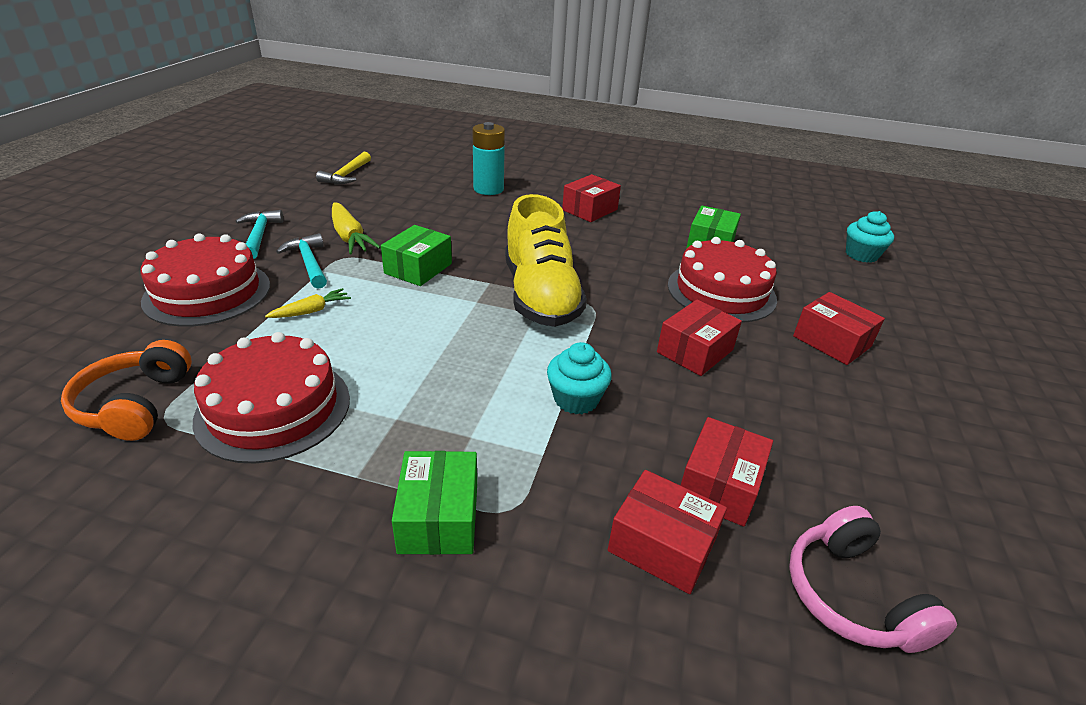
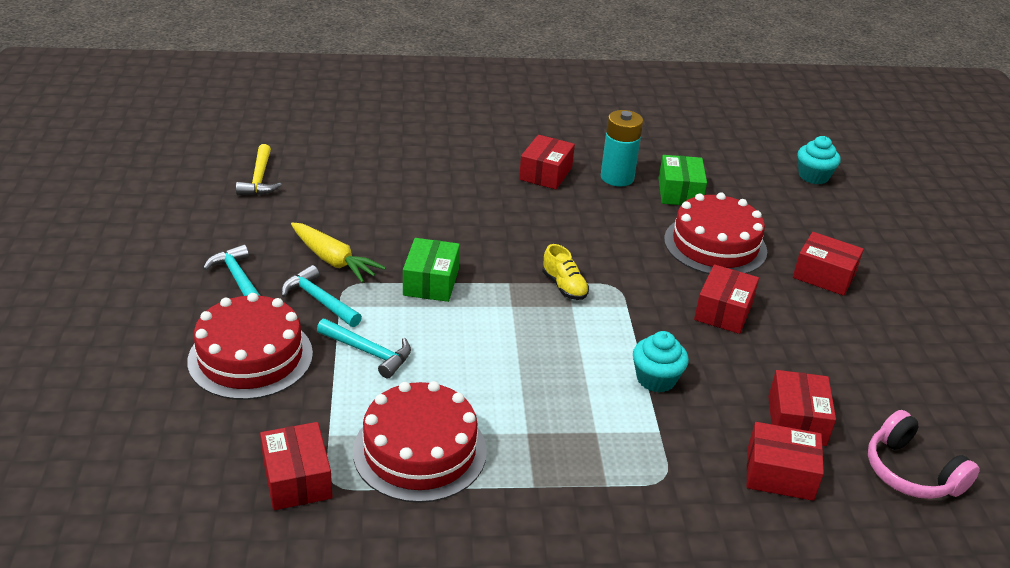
camera: 20 degrees left, 0 degrees up
orange headphones [61,340,192,441] -> red box [260,422,333,510]
yellow carrot [265,288,351,318] -> turquoise hammer [317,319,411,378]
green box [392,451,477,555] -> none
turquoise battery [472,122,505,195] -> turquoise battery moved to [601,110,643,186]
yellow shoe [505,194,587,327] -> yellow shoe [542,244,589,300], size x0.43

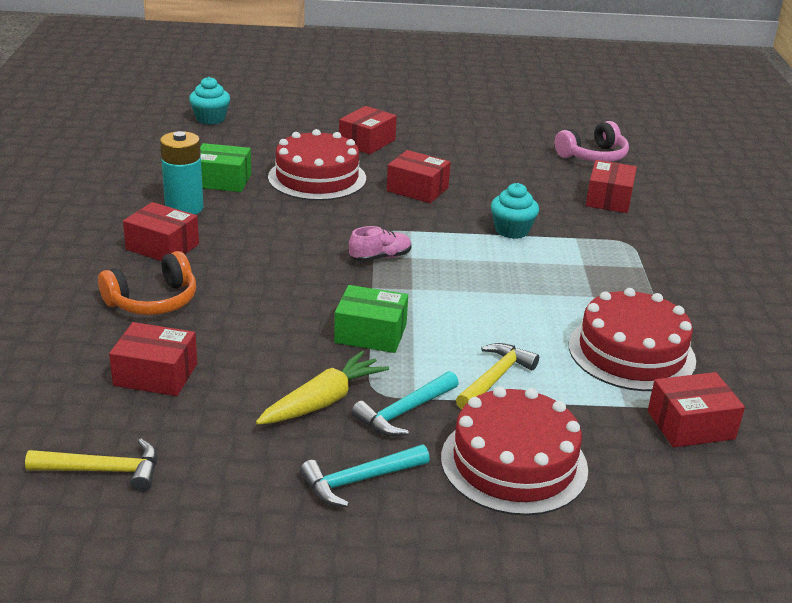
camera: 85 degrees left, 5 degrees down
turquoise hammer [317,319,411,378] -> yellow hammer [456,343,539,409]
yellow shoe [542,244,589,300] -> pink shoe [349,226,412,262]
red box [768,370,836,446] -> red box moved to [109,322,197,396]
none -> orange headphones [98,251,196,315]

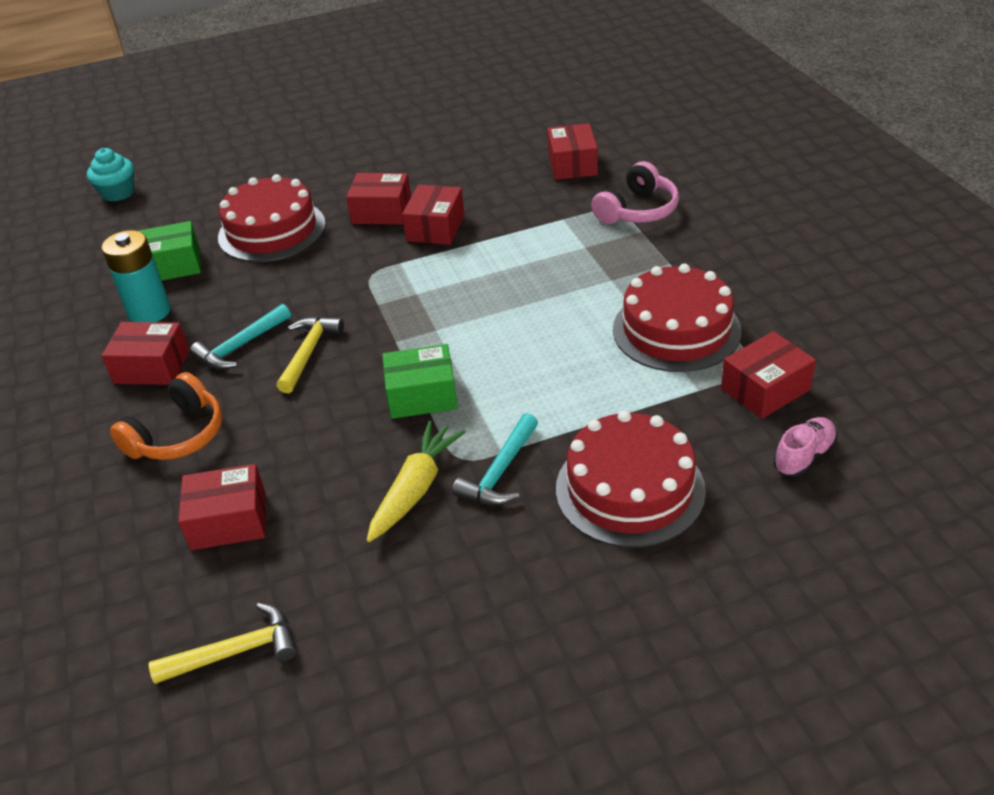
camera: 15 degrees left, 10 degrees up
turquoise hammer [300,445,430,507] -> turquoise hammer moved to [190,304,291,370]
red box [339,106,397,154] -> red box moved to [402,185,465,245]
pink shoe [349,226,412,262] -> pink shoe moved to [774,417,837,477]
yellow hammer [456,343,539,409] -> yellow hammer moved to [277,317,344,393]
turquoise cupcake [491,183,539,239] -> none
pink headphones [555,121,629,162] -> pink headphones moved to [591,161,679,224]

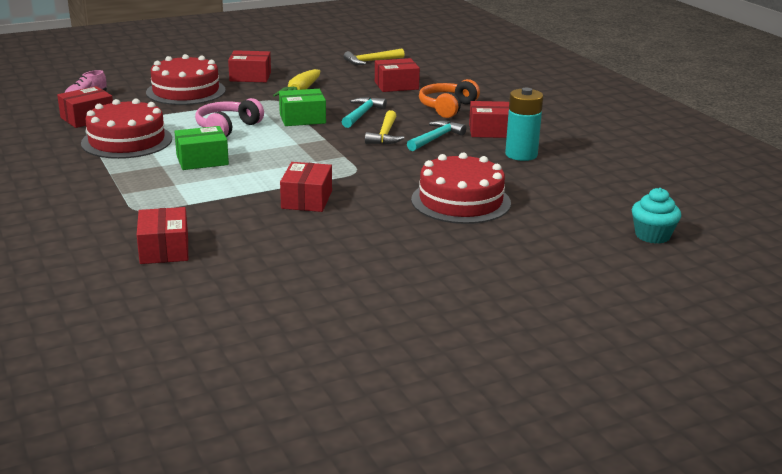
camera: 170 degrees right, 15 degrees down
green box [139,221,201,280] -> green box moved to [174,126,229,170]
red box [346,173,411,225] -> red box moved to [228,50,271,82]
turquoise hammer [452,413,538,505] -> turquoise hammer moved to [342,97,387,128]
pink headphones [591,161,679,224] -> pink headphones moved to [195,98,264,137]

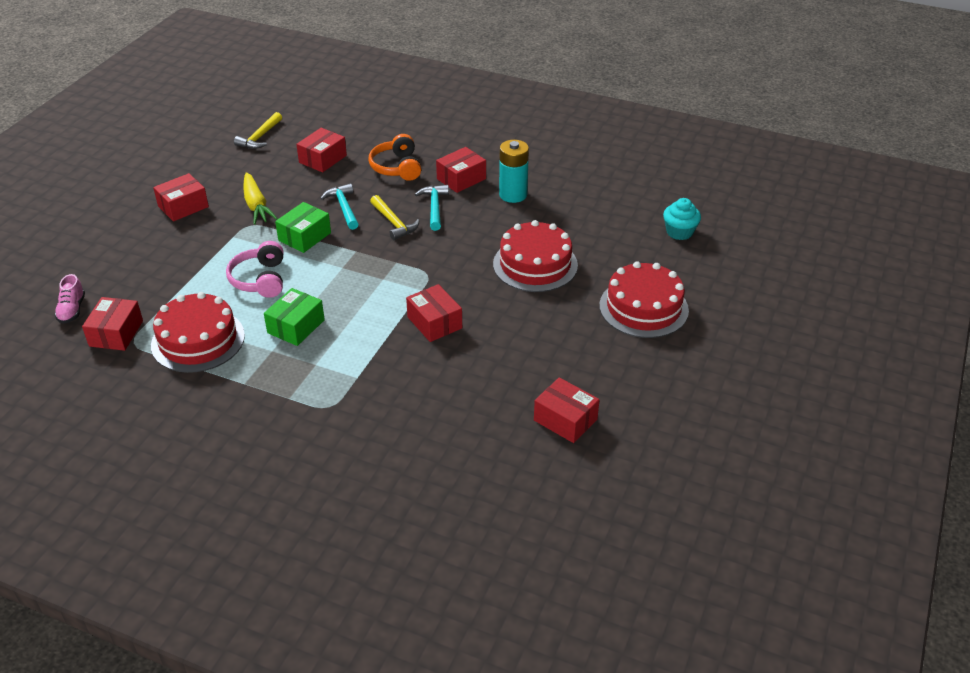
camera: 40 degrees left, 15 degrees up
red box [137,207,188,264] -> red box moved to [534,377,599,443]
red cake [146,54,226,105] -> red cake moved to [599,261,689,338]

